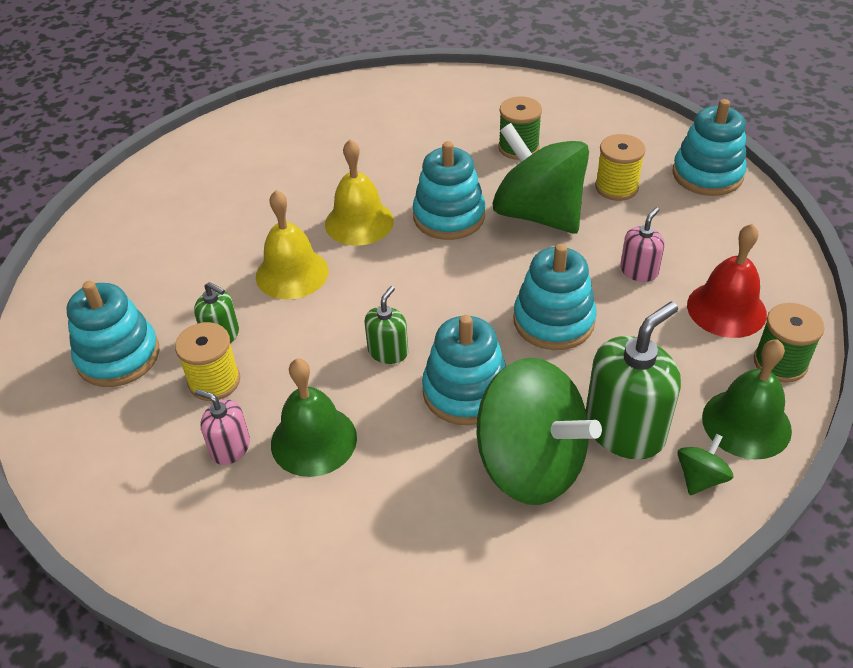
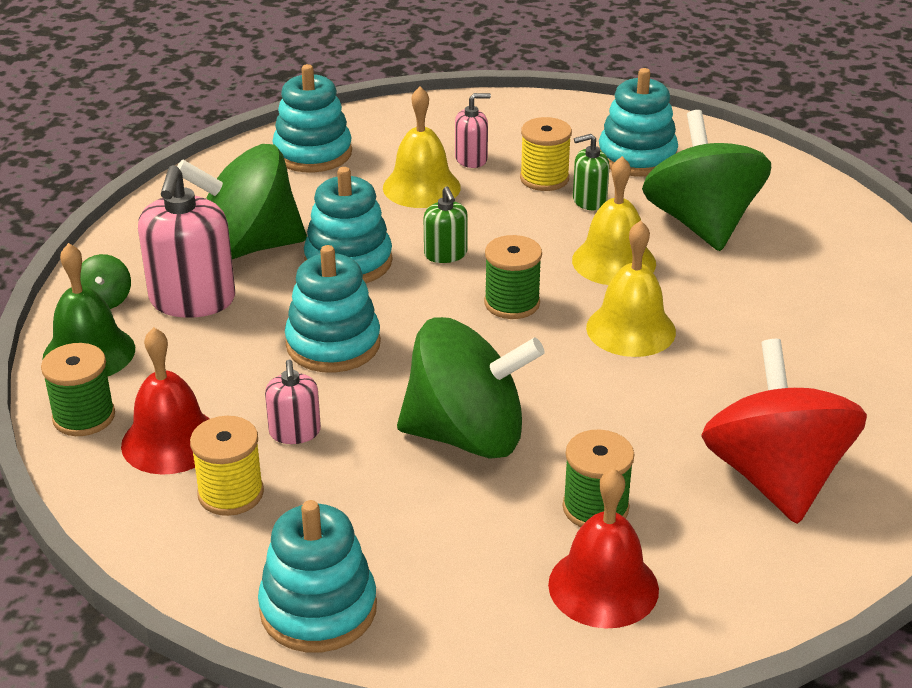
camera: 135 degrees right, 10 degrees down
green bell [271,359,357,477] -> yellow bell [383,86,461,208]
turquoise stacking toy [413,141,485,240] -> turquoise stacking toy moved to [273,64,352,173]
green soap dispenser [586,302,681,460] -> pink soap dispenser [138,165,235,318]
yellow spool [595,134,645,201] -> yellow spool moved to [190,416,264,516]
none -> green spool [484,235,542,319]
none -> red bell [548,468,659,628]
none -> green spinning top [642,110,771,251]
none -> red spinning top [701,339,867,524]

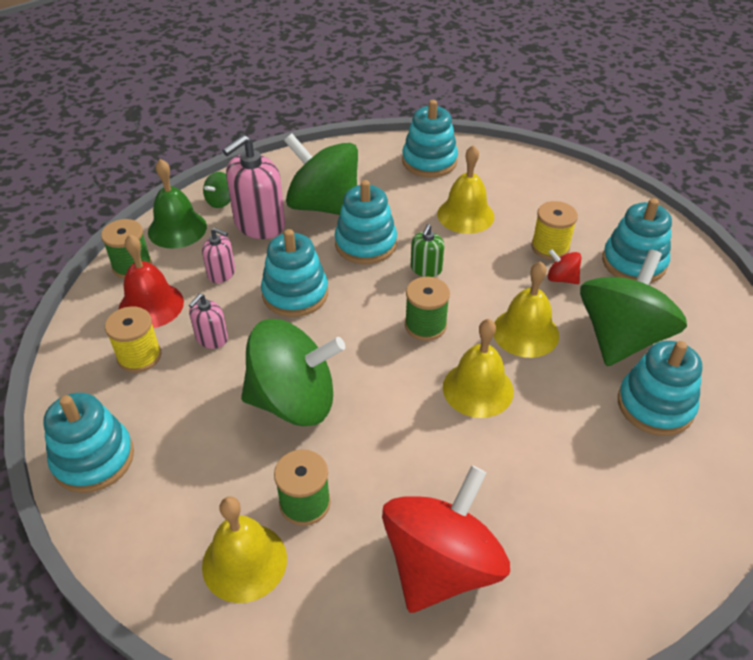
camera: 40 degrees right, 10 degrees up
green spinning top [397,317,545,459] -> green spinning top turned 45 degrees counterclockwise [241,319,345,426]
pink soap dispenser [455,93,491,168] -> pink soap dispenser moved to [202,228,235,283]
red bell [548,468,659,628] -> yellow bell [202,497,287,603]
green soap dispenser [573,134,610,210] -> red spinning top [548,249,581,284]
none -> turquoise stacking toy [618,341,702,436]

